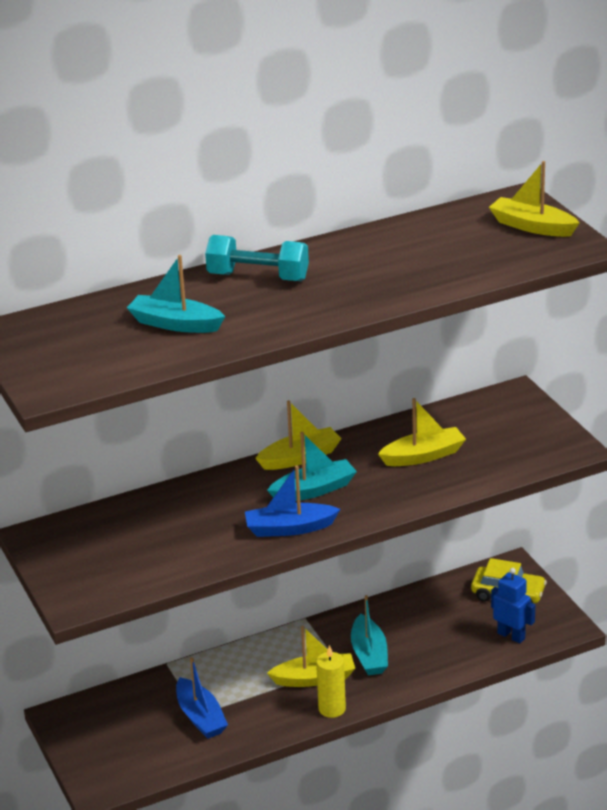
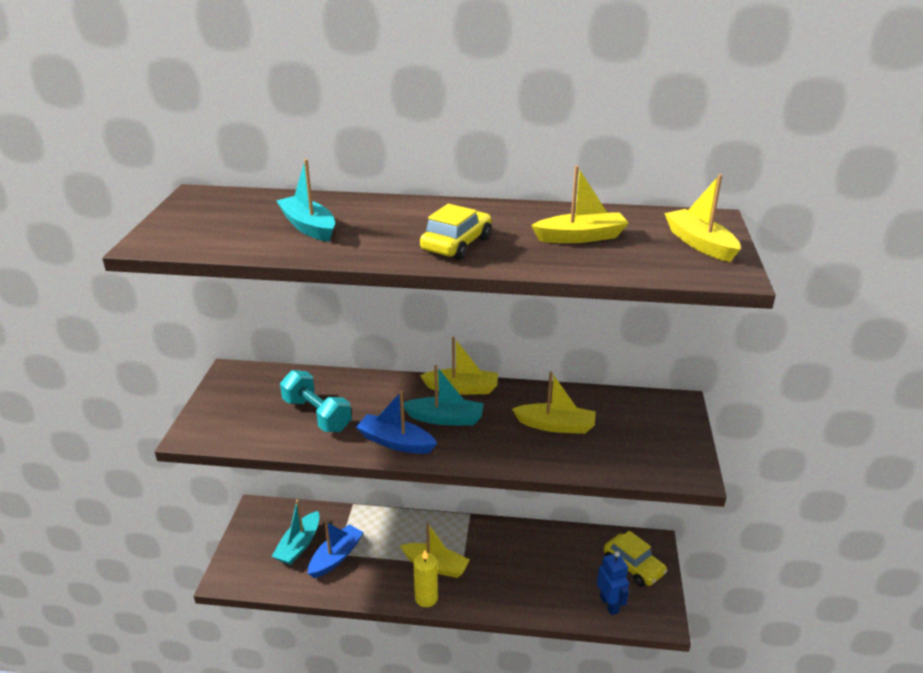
camera: 30 degrees right, 0 degrees up
blue boat [176,657,228,739] -> blue boat turned 150 degrees counterclockwise [308,521,363,578]
turquoise dumbbell [205,235,309,281] -> turquoise dumbbell moved to [280,370,352,432]
turquoise boat [351,595,388,675] -> turquoise boat moved to [272,500,320,565]
none -> yellow car [420,204,492,260]
none -> yellow boat [531,166,629,243]

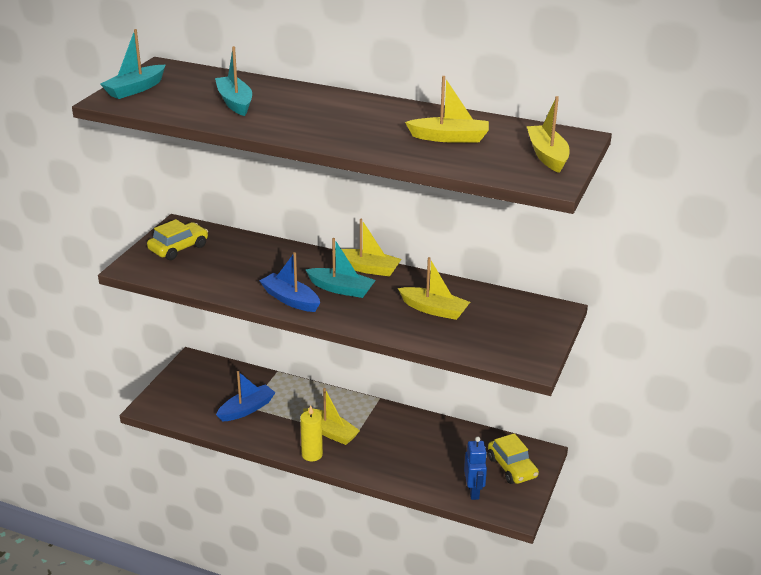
camera: 15 degrees right, 0 degrees up
turquoise boat [272,500,320,565] -> turquoise boat moved to [100,29,166,99]
turquoise dumbbell [280,370,352,432] -> none
yellow car [420,204,492,260] -> yellow car moved to [147,219,208,260]

